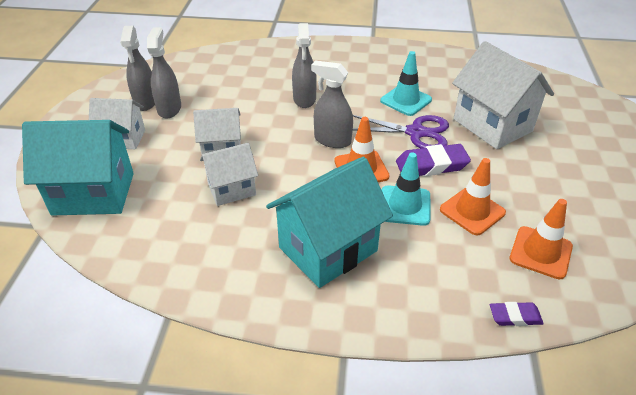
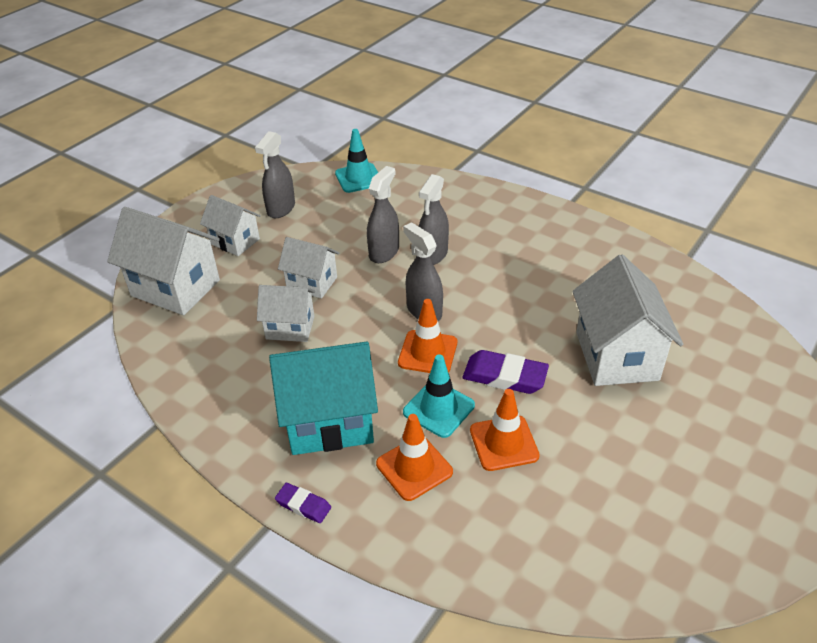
camera: 30 degrees right, 0 degrees up
turquoise house [22,120,134,216] -> white house [107,207,220,315]
grey spray bottle [147,27,181,119] -> grey spray bottle moved to [367,166,399,263]
purple scissors [353,115,449,148] -> none
turquoise traffic cone [380,51,432,116] -> turquoise traffic cone moved to [335,129,378,193]
purple eraser [490,302,544,326] -> purple eraser moved to [275,483,331,523]
orange traffic cone [510,199,573,280] -> orange traffic cone moved to [376,414,453,501]

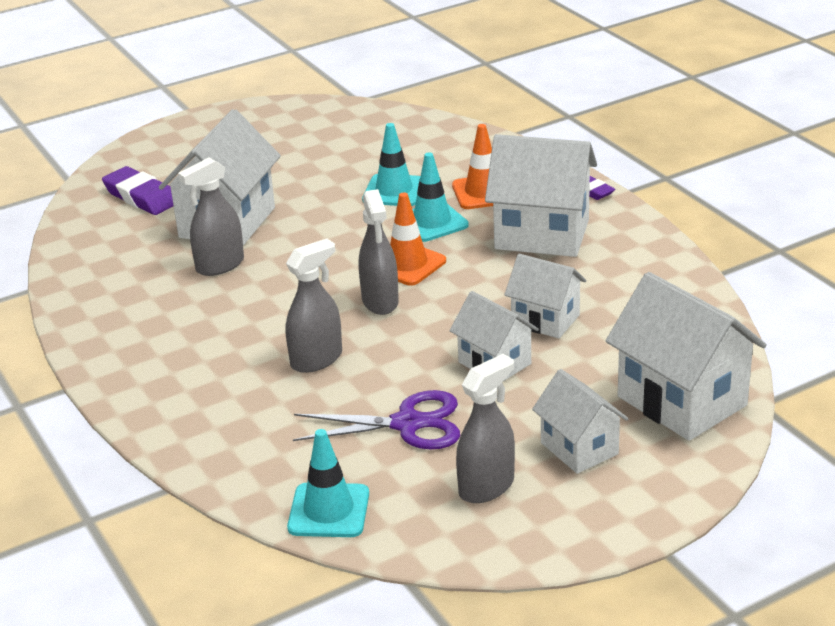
camera: 155 degrees left, 10 degrees down
turquoise house [269,342,378,455] -> white house [485,134,597,257]
grey spray bottle [367,166,399,263] -> grey spray bottle moved to [178,158,244,276]
purple eraser [463,350,549,394] -> purple eraser moved to [102,166,173,215]
orange traffic cone [470,389,540,471] -> turquoise traffic cone [362,123,421,206]
none -> purple scissors [293,390,460,450]

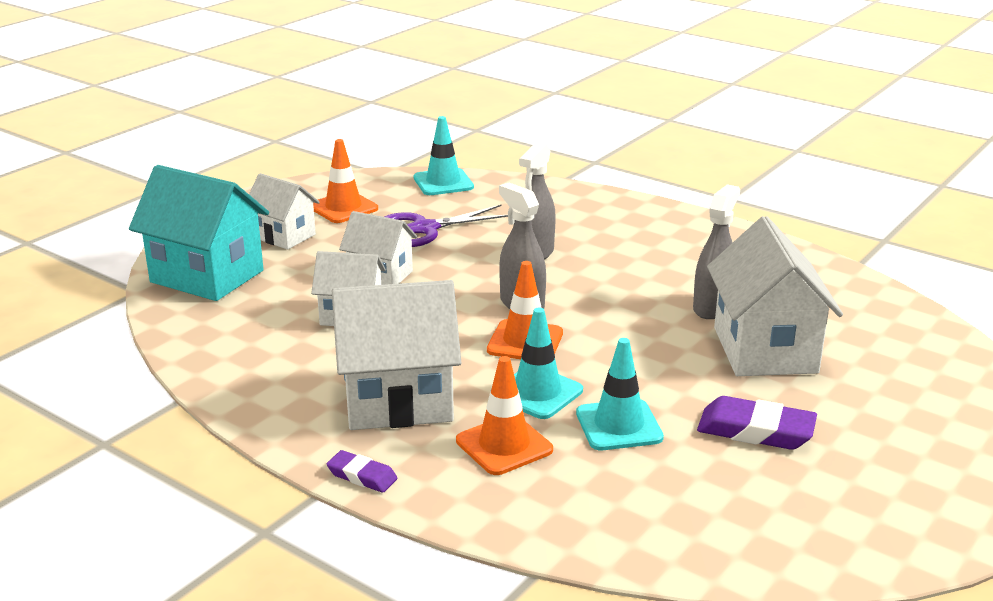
camera: 155 degrees right, 5 degrees down
purple eraser [102,166,173,215] -> purple eraser moved to [697,396,817,450]
grey spray bottle [456,354,515,503] -> orange traffic cone [313,139,378,223]
white house [606,272,767,441] -> turquoise house [129,165,269,301]

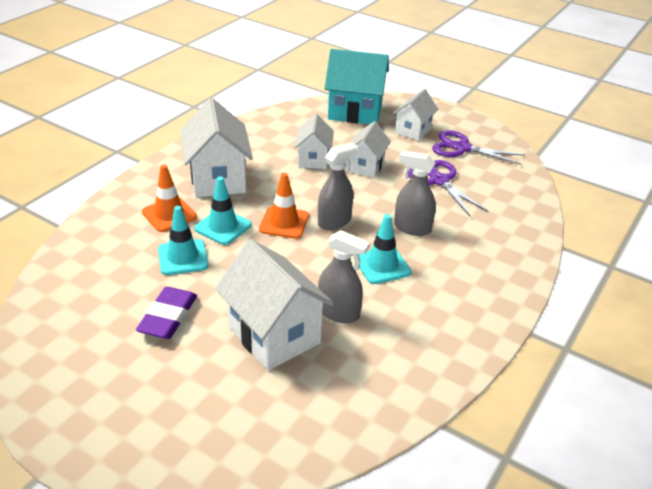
camera: 85 degrees right, 10 degrees up
turquoise house [129,165,269,301] -> turquoise house turned 75 degrees clockwise [324,49,389,124]
orange traffic cone [313,139,378,223] -> purple scissors [432,130,525,165]
purple eraser [327,450,397,493] -> none
turquoise traffic cone [413,116,474,195] -> turquoise traffic cone moved to [358,214,411,284]
white house [707,216,843,376] -> white house turned 60 degrees clockwise [215,239,334,370]

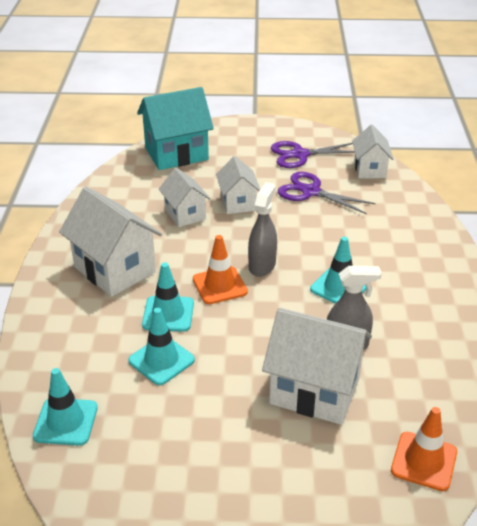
camera: 30 degrees left, 0 degrees up
purple eraser [136,287,197,339] -> none
orange traffic cone [142,165,197,232] -> orange traffic cone moved to [391,407,457,491]
white house [393,89,438,141] -> white house moved to [352,125,393,178]
grey spray bottle [394,151,436,236] -> none
none -> turquoise traffic cone [33,368,98,446]

